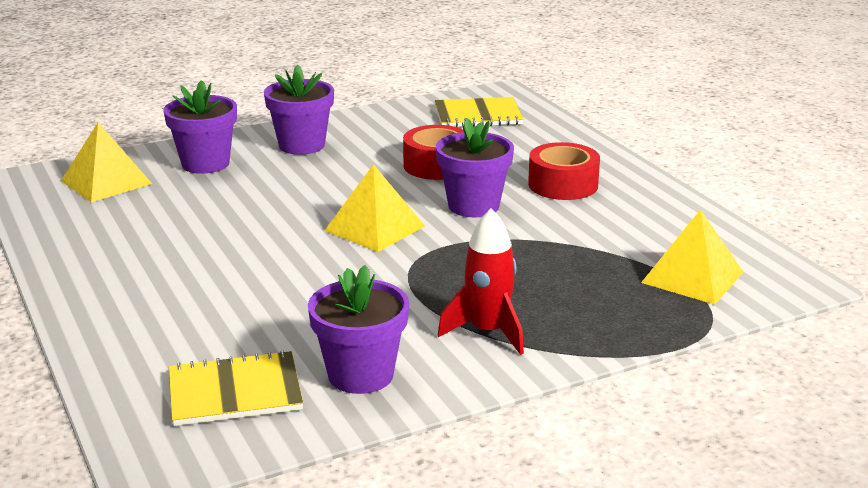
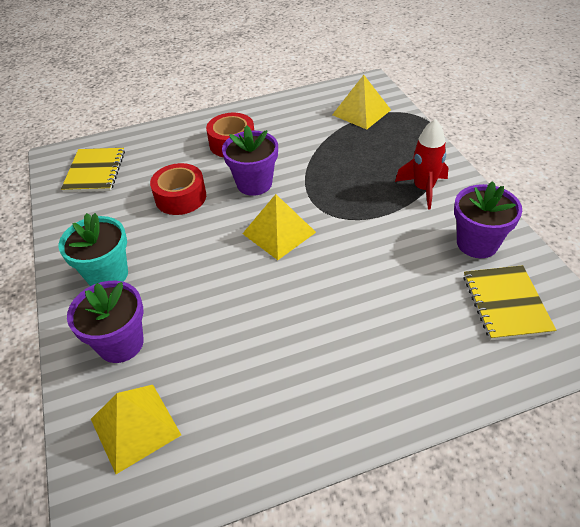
camera: 80 degrees left, 20 degrees up
purple flower pot [264,64,334,155] -> turquoise flower pot [59,213,128,286]

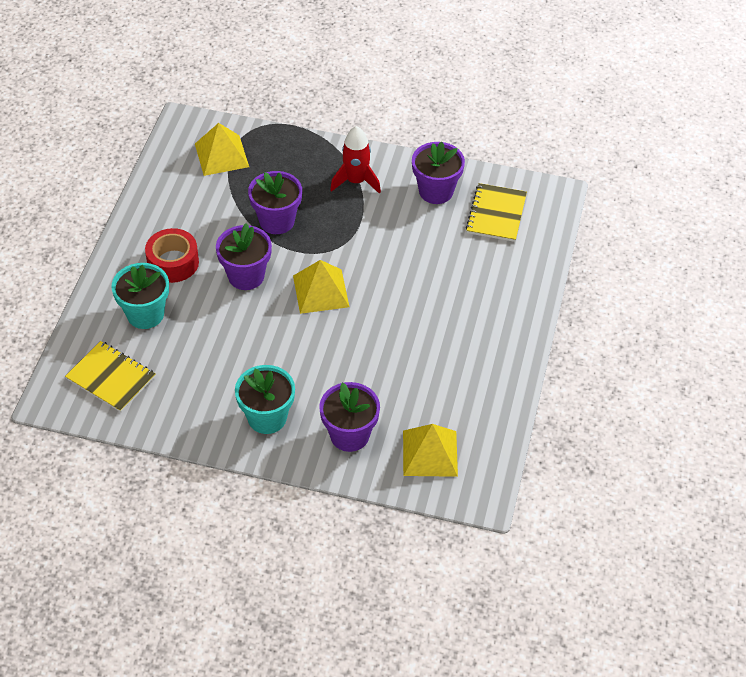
camera: 60 degrees left, 5 degrees up
red tape [150,163,206,215] -> none
yellow notebook [463,265,556,340] -> yellow notebook turned 75 degrees clockwise [466,183,527,242]
none -> turquoise flower pot [112,263,169,329]
none -> purple flower pot [248,171,302,234]

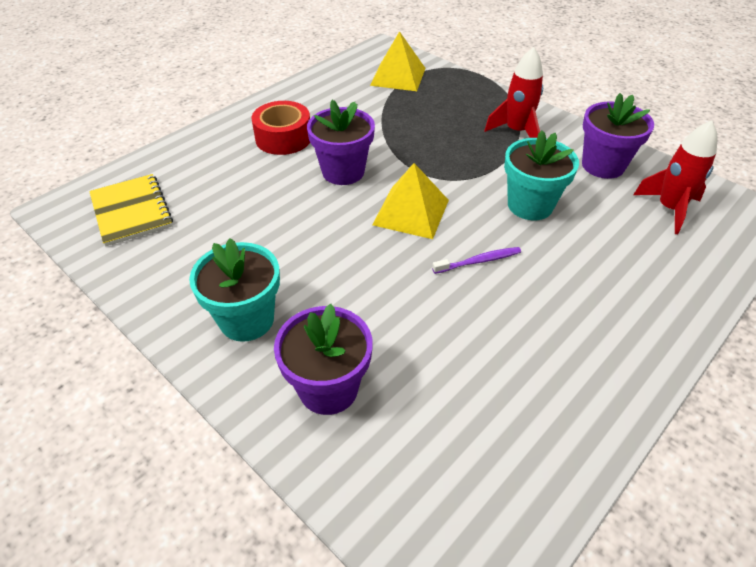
camera: 30 degrees right, 5 degrees down
turquoise flower pot [112,263,169,329] -> turquoise flower pot moved to [504,131,579,220]
purple flower pot [248,171,302,234] -> none
yellow pyramid [403,424,458,477] -> none
yellow notebook [466,183,527,242] -> red rocket [633,120,717,234]
none -> purple toothbrush [432,247,521,274]

